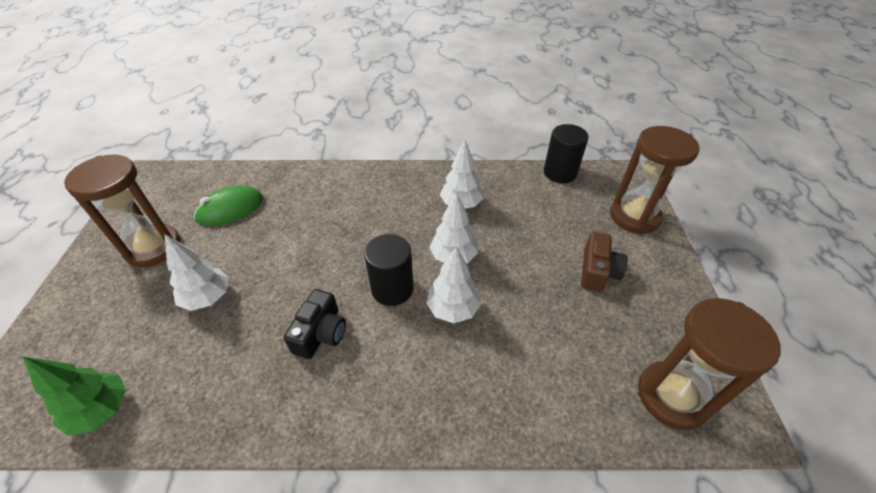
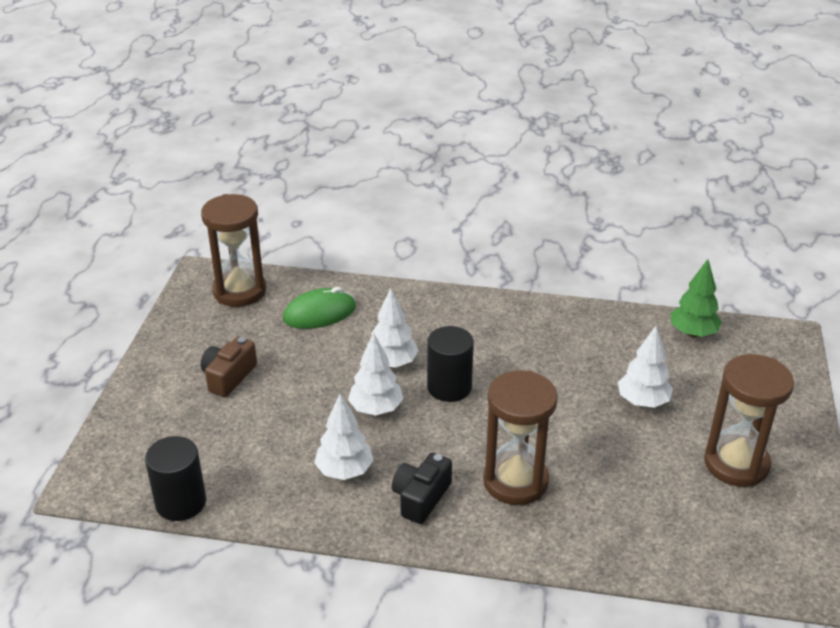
camera: 170 degrees left, 10 degrees down
green mouse [194,185,263,226] -> green mouse moved to [283,287,356,329]
black camera [284,289,346,359] -> black camera moved to [392,453,452,524]
brown hourglass [610,126,700,234] -> brown hourglass moved to [483,370,558,505]

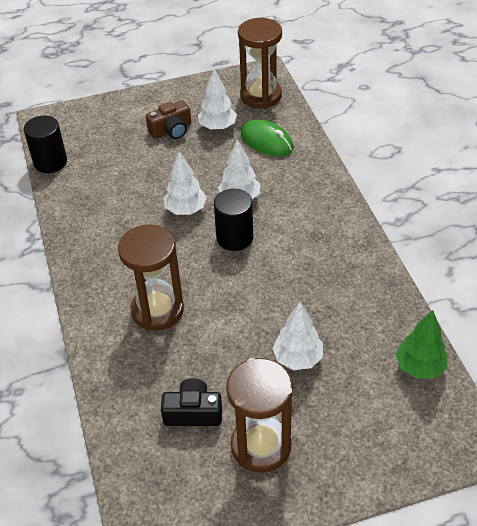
camera: 65 degrees right, 10 degrees up
brown camera [201,337,257,397] -> brown camera turned 150 degrees clockwise [146,100,191,139]
white tree [314,394,374,480] -> white tree moved to [198,69,237,130]
black camera [392,453,452,524] -> black camera moved to [161,378,222,426]

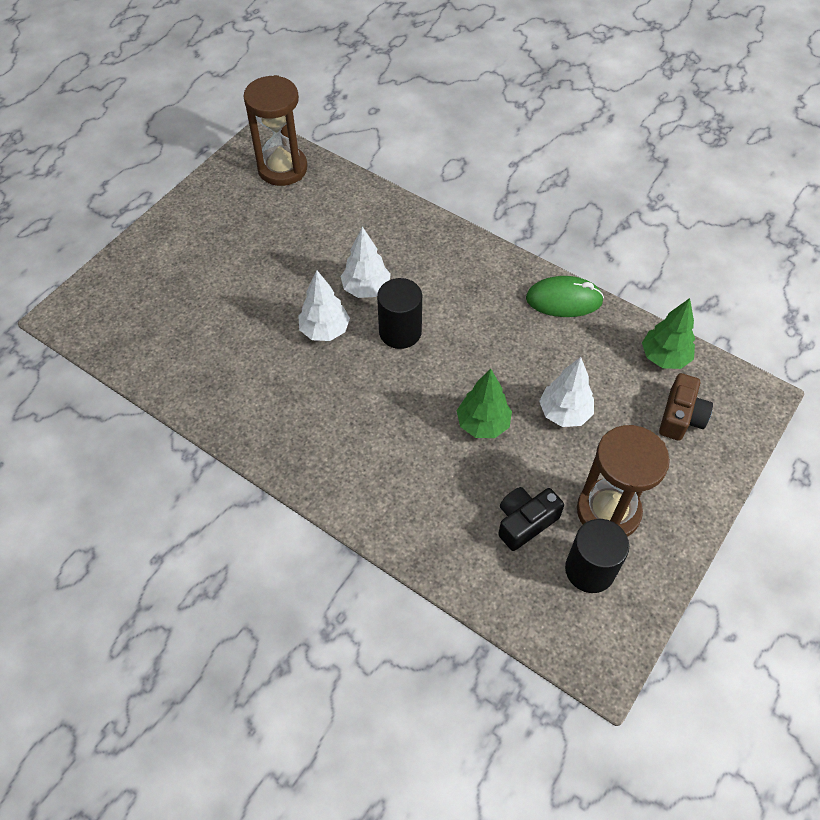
camera: 40 degrees left, 10 degrees up
black cylinder [24,116,67,173] -> black cylinder moved to [565,519,629,593]
brown hourglass [118,225,184,331] -> none
brown camera [146,100,191,139] -> brown camera moved to [659,373,713,441]
white tree [198,69,237,130] -> none
green mouse [241,119,293,156] -> green mouse moved to [526,276,604,317]
none -> green tree [457,369,512,438]

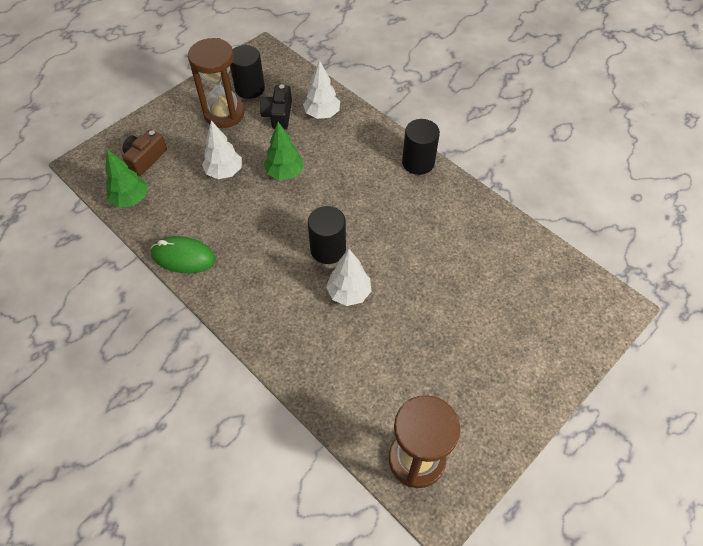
camera: 170 degrees left, 0 degrees up
white tree [298,270,350,341] -> white tree moved to [303,60,340,119]
black camera [498,487,564,551] -> black camera turned 120 degrees clockwise [260,85,292,129]
none -> black cylinder [402,119,440,175]

